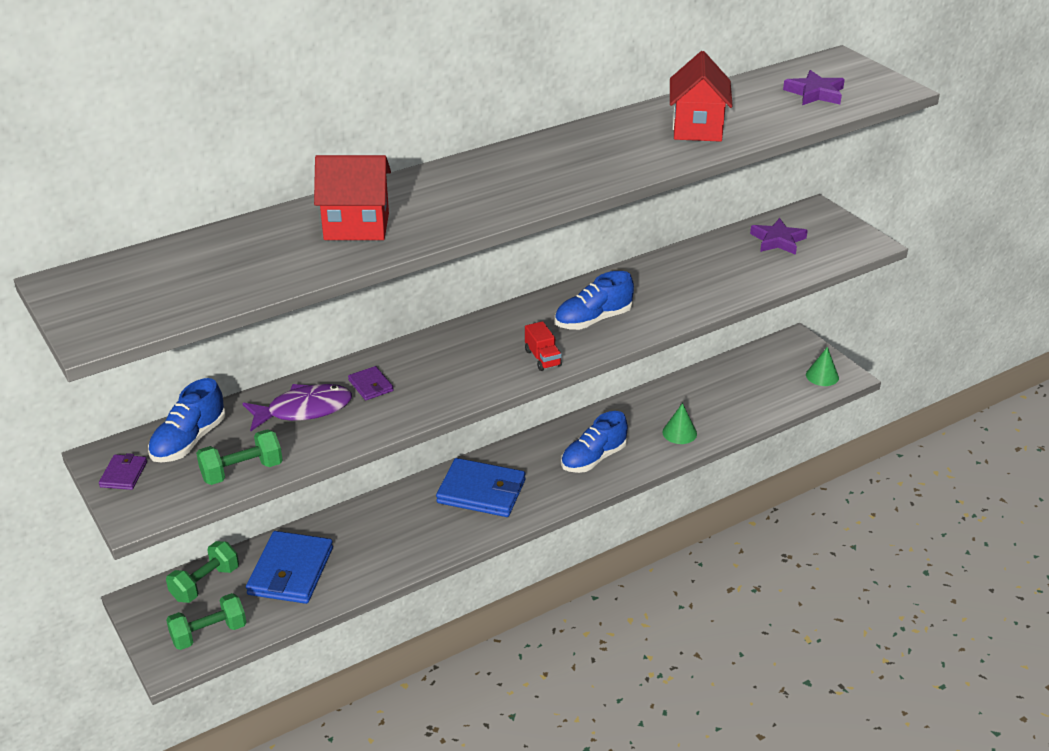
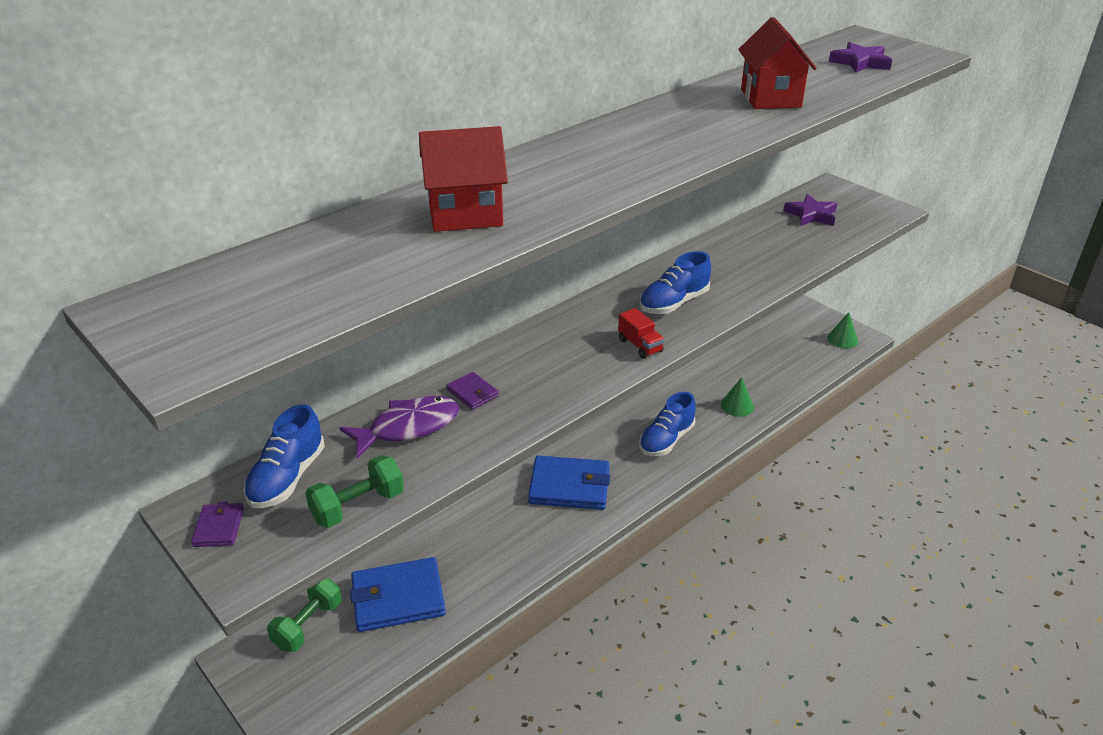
camera: 10 degrees left, 0 degrees up
green dumbbell [166,593,247,650] -> none
blue wallet [246,531,333,604] -> blue wallet turned 75 degrees clockwise [350,557,446,632]

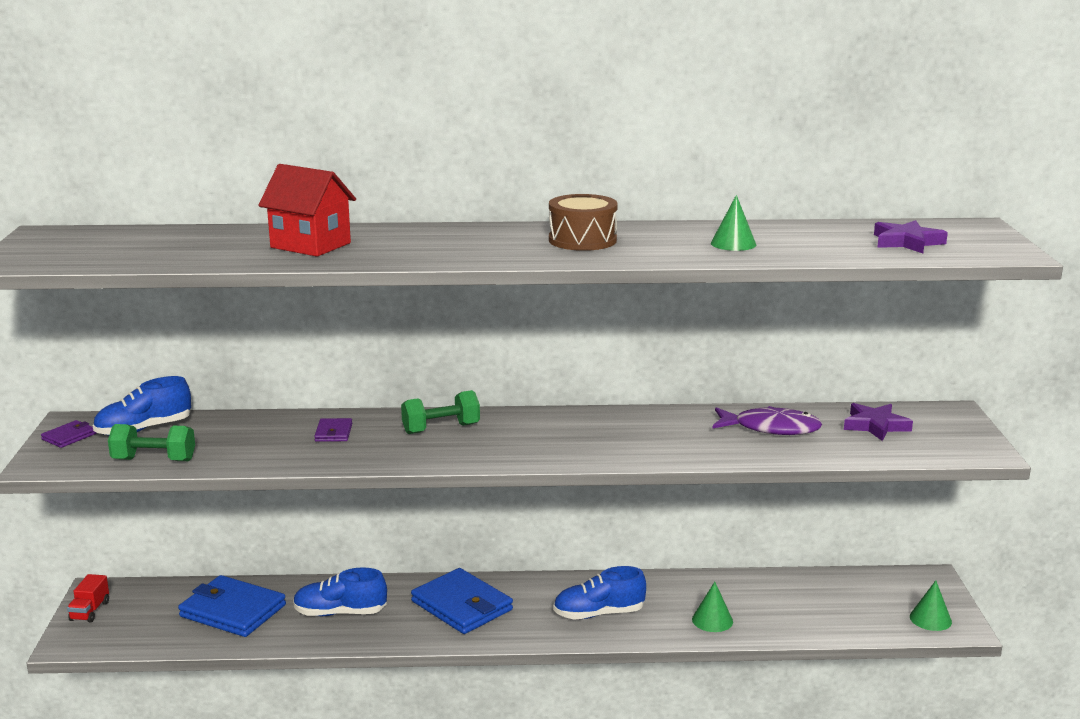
camera: 40 degrees right, 15 degrees down
green dumbbell [267,577,342,652] -> green dumbbell moved to [401,390,480,434]
purple fish [340,396,459,458] -> purple fish moved to [712,406,822,435]
red truck [618,308,665,359] -> red truck moved to [67,574,109,623]
blue shoe [640,251,711,314] -> blue shoe moved to [293,567,387,616]
red house [738,17,817,109] -> green cone [711,195,756,251]
none -> brown drum [549,194,618,251]

